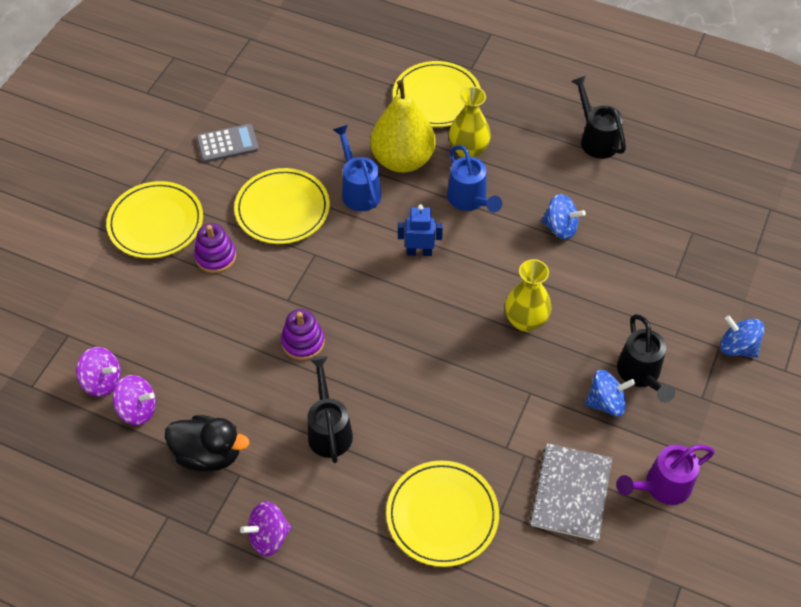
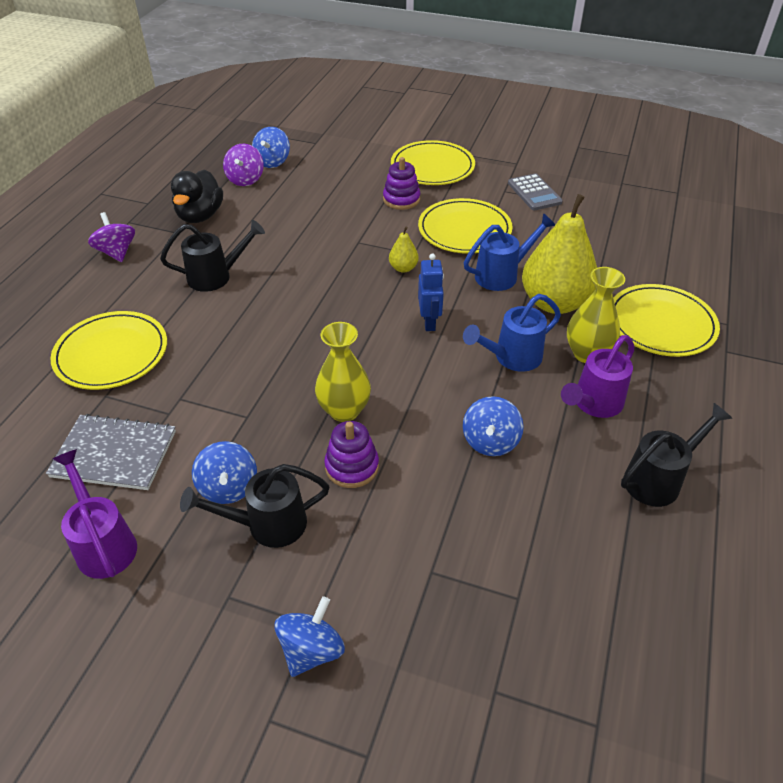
camera: 85 degrees right, 10 degrees down
purple spinning top [76,347,121,397] -> blue spinning top [252,127,290,168]
purple stacking toy [281,309,325,360] -> purple stacking toy moved to [324,421,379,488]
none -> yellow pear [389,227,419,273]
none -> purple watering can [561,335,634,418]

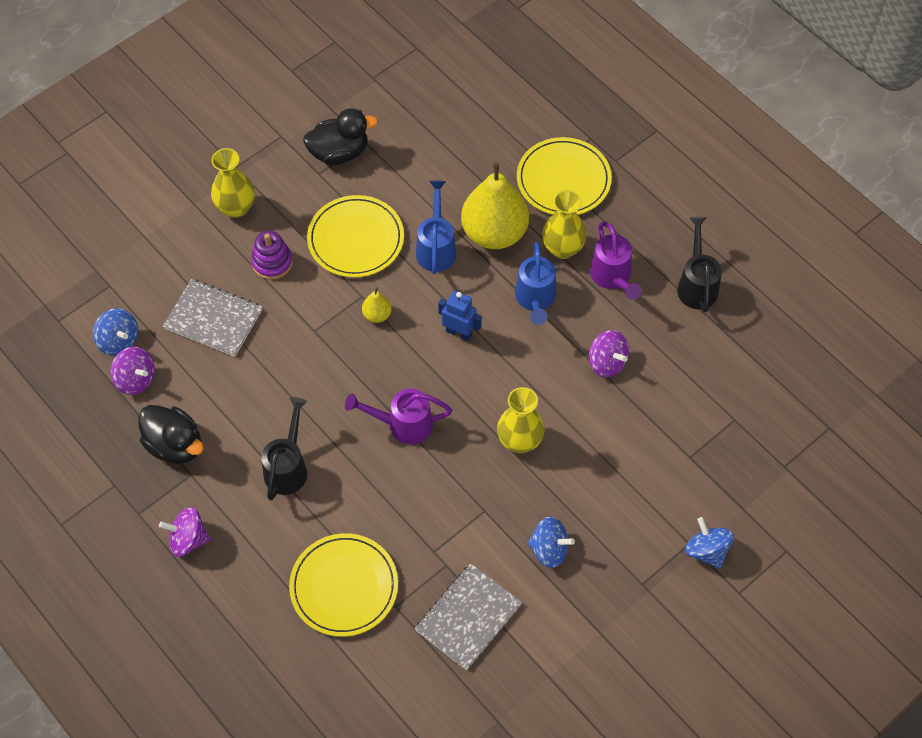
camera: 60 degrees left, 15 degrees up
purple watering can [53,449,137,579] -> purple watering can moved to [345,389,452,445]
black watering can [180,464,329,548] -> none
purple stacking toy [324,421,379,488] -> none
yellow plate [391,140,475,185] -> yellow vase [211,148,255,218]
blue spinning top [463,396,524,456] -> purple spinning top [589,330,629,377]
grey calculator [508,173,563,211] -> black duck [303,108,378,165]
none -> grey notebook [163,279,262,357]

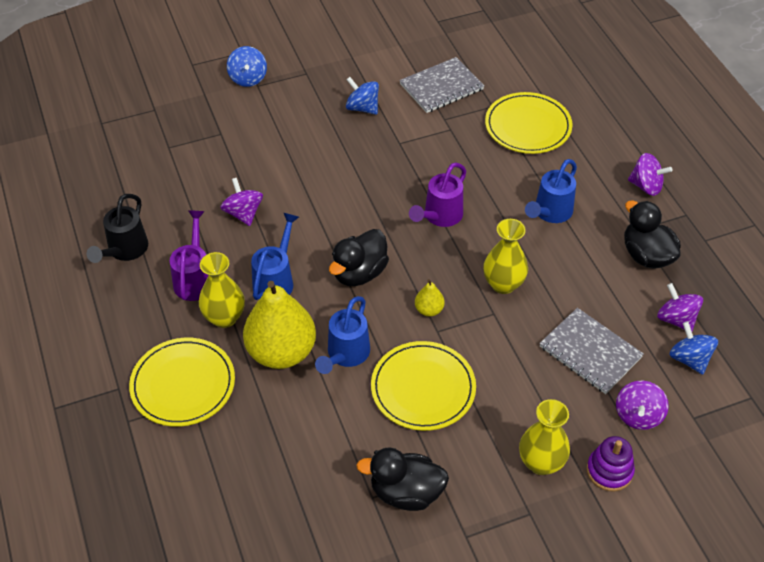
camera: 160 degrees left, 10 degrees down
purple stacking toy [251,231,293,280] -> purple stacking toy moved to [587,436,635,491]
black watering can [261,397,307,500] -> blue watering can [525,159,577,223]
purple watering can [345,389,452,445] -> purple watering can turned 105 degrees clockwise [409,162,466,227]
blue robot [438,290,482,341] -> black duck [329,229,389,286]
yellow vase [497,387,544,453] -> yellow vase moved to [483,219,528,294]
none -> purple spinning top [616,381,669,430]

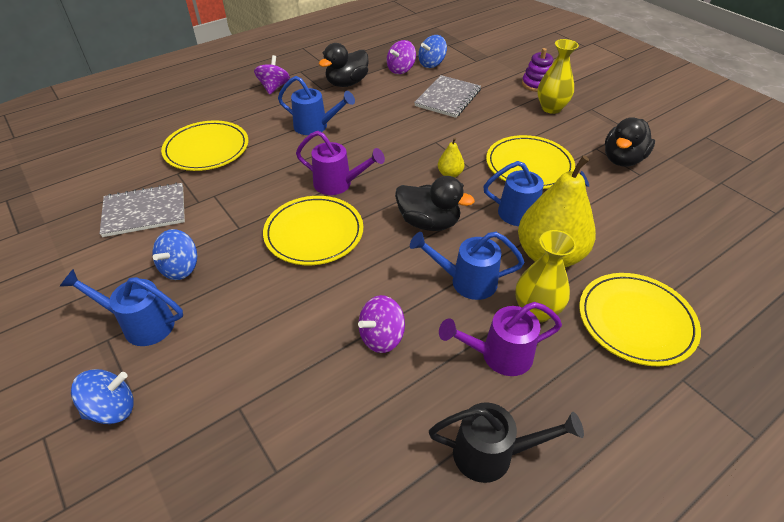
camera: 105 degrees left, 5 degrees down
black duck [356,448,449,511] -> black duck turned 45 degrees clockwise [605,117,655,166]
grey notebook [399,57,484,113] -> grey notebook turned 60 degrees counterclockwise [100,183,185,237]
yellow vase [483,219,528,294] -> none
purple spinning top [616,381,669,430] -> none
none -> blue watering can [60,269,183,346]
none -> yellow plate [263,196,363,265]

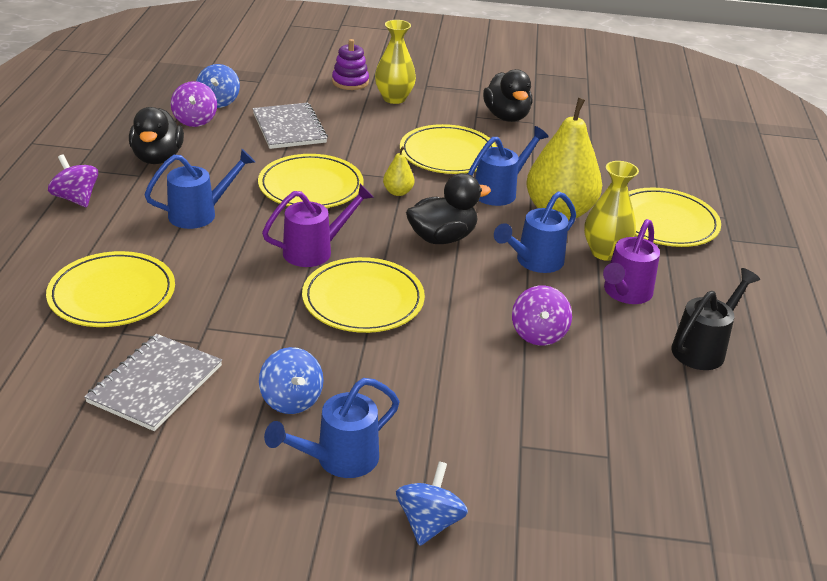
camera: 50 degrees left, 10 degrees down
none -> yellow plate [258,154,364,208]

